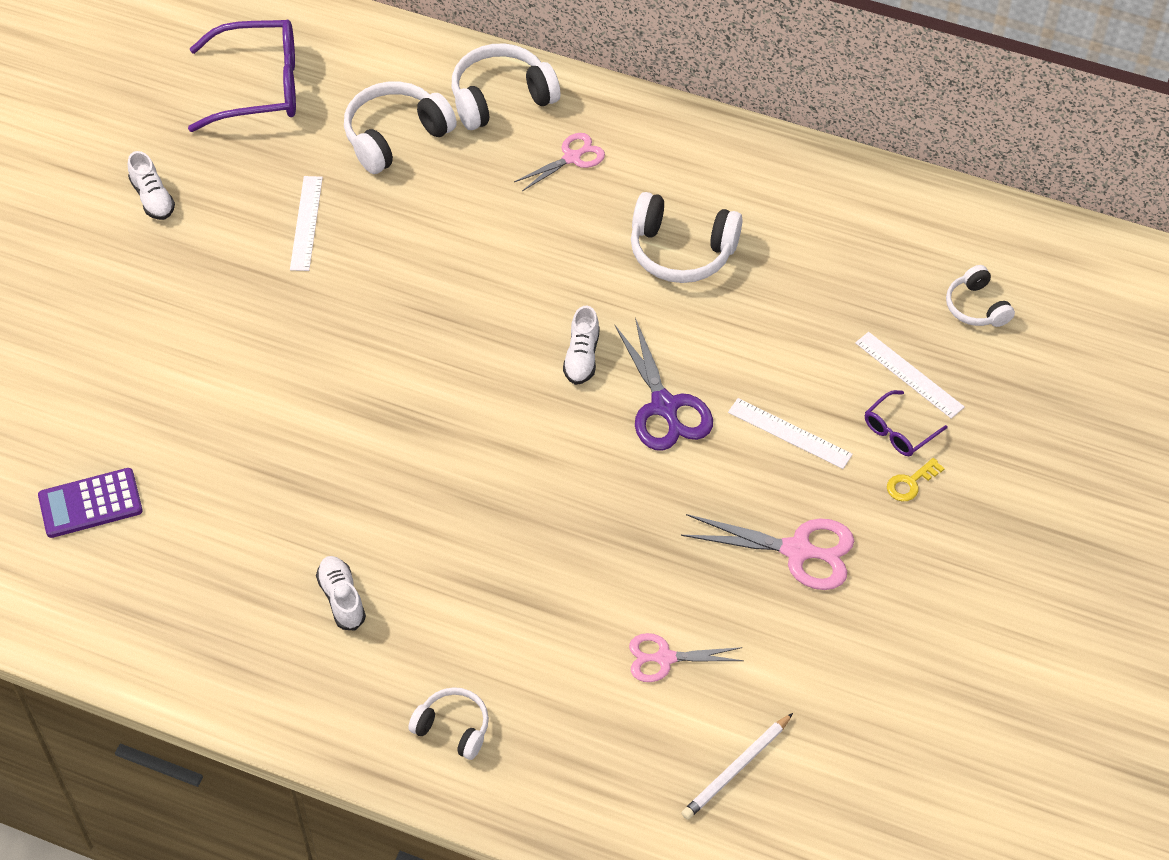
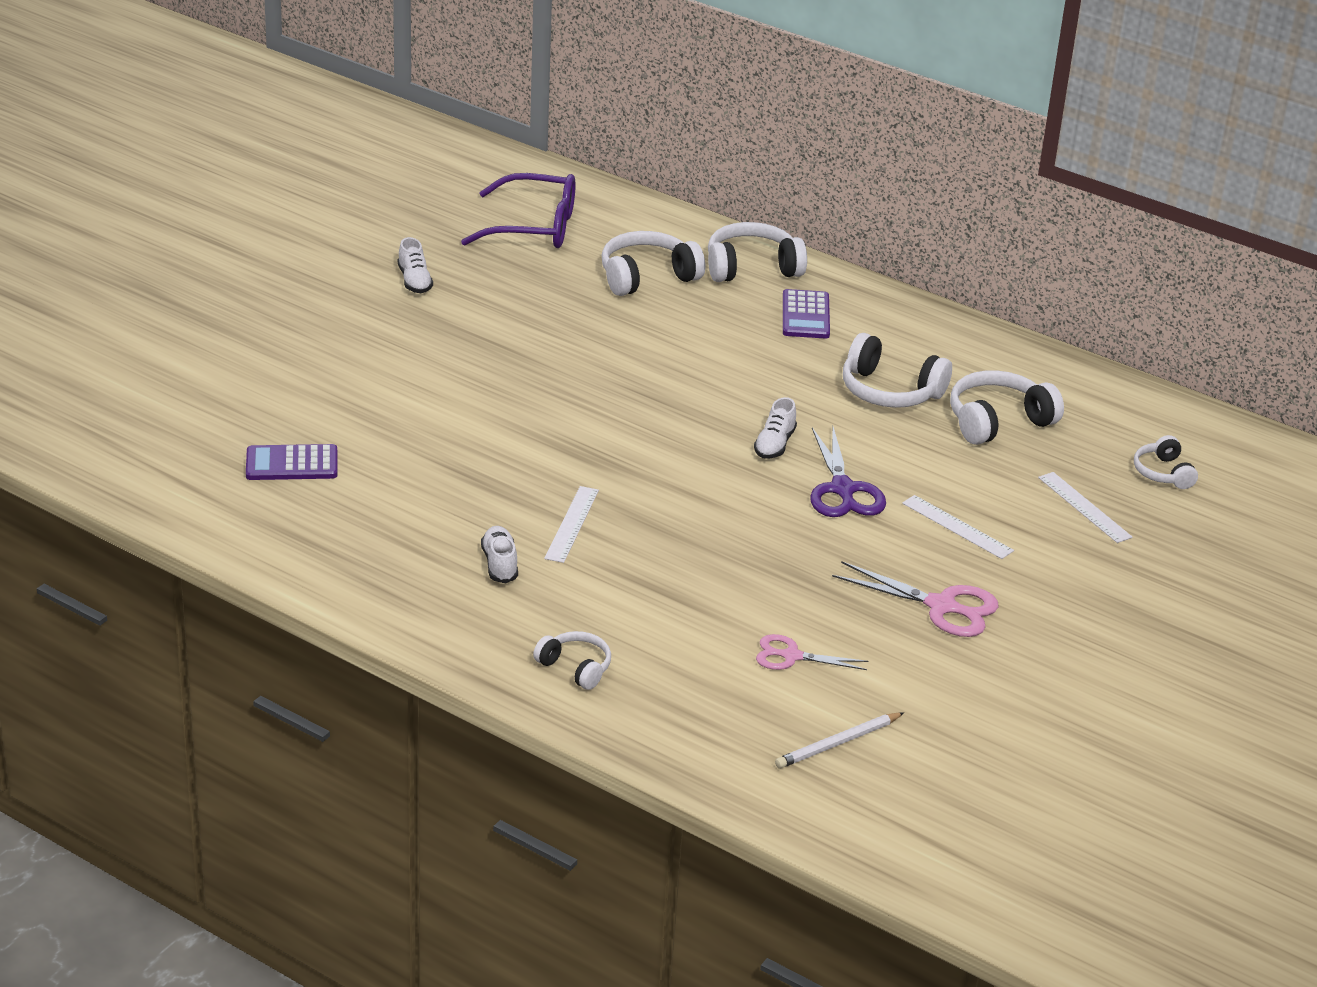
camera: 10 degrees right, 20 degrees down
white ruler [290,176,323,271] -> white ruler moved to [544,486,599,563]
pink scissors [514,133,605,191] -> purple calculator [783,289,830,339]
purple glasses [865,390,948,456] -> none
yellow key [887,458,945,501] -> none
none -> white headphones [950,370,1064,445]

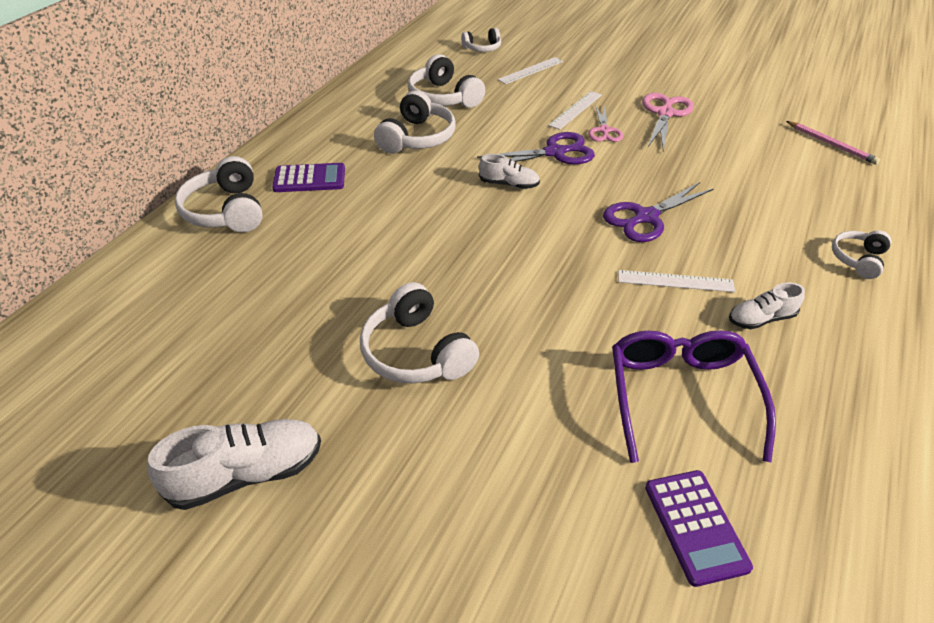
camera: 95 degrees left, 10 degrees up
white shoe [398,237,433,293] -> white shoe [147,419,321,510], size x1.68
purple glasses [461,173,576,248] -> purple glasses moved to [612,330,776,463]
white headphones [602,231,705,296] -> white headphones moved to [360,282,479,384]
pink scissors [756,634,868,670] -> pink scissors moved to [588,105,623,142]
white pencil [775,712,904,768] -> pink pencil [786,121,880,165]
none -> purple scissors [603,182,714,242]

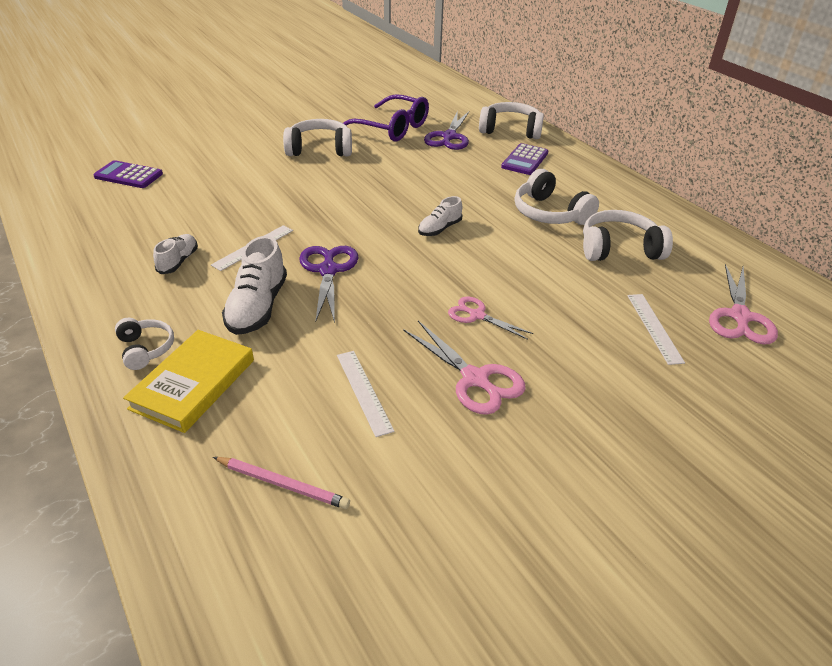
camera: 120 degrees right, 5 degrees down
white shoe [147,419,321,510] -> white shoe moved to [222,236,287,335]
white headphones [461,28,501,52] -> pink scissors [709,264,778,345]
purple scissors [477,132,595,164] -> purple scissors moved to [424,111,469,150]
white ruler [548,91,602,130] -> white ruler moved to [337,351,394,437]
purple glasses [612,330,776,463] -> purple glasses moved to [343,94,429,142]
pink pencil [786,121,880,165] -> pink pencil turned 150 degrees counterclockwise [213,457,350,509]
none -> yellow book [123,330,254,433]

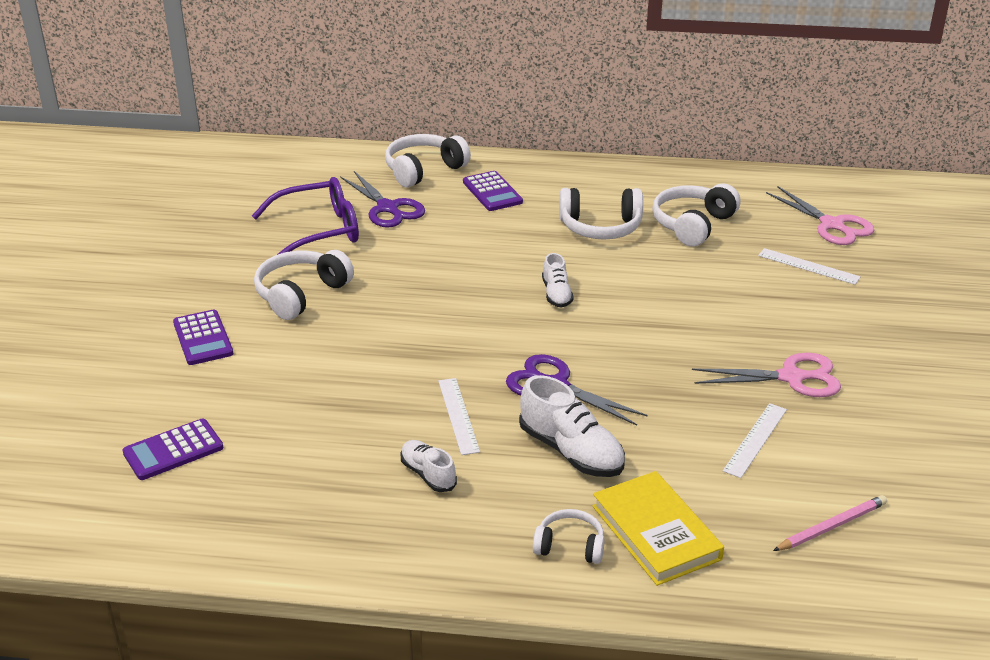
camera: 50 degrees left, 5 degrees down
white ruler [337,351,394,437] -> white ruler turned 75 degrees counterclockwise [723,403,787,478]
pink scissors [448,296,533,340] -> none
none -> purple calculator [173,310,233,365]

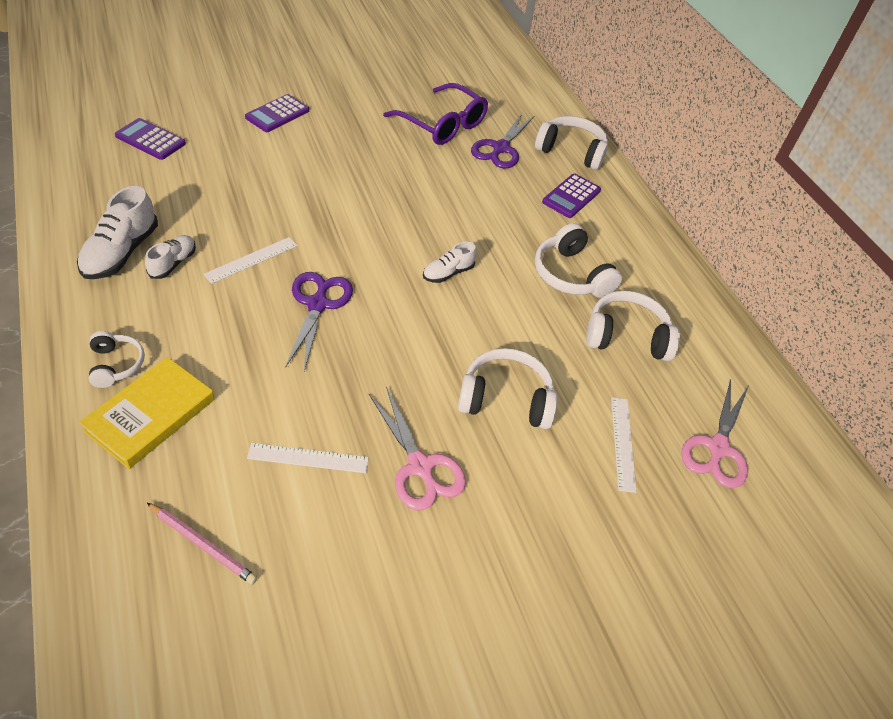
camera: 55 degrees right, 15 degrees up
white headphones [254,250,354,320] -> white headphones moved to [458,348,558,429]
white shoe [519,375,625,477] -> white shoe moved to [77,186,158,279]

